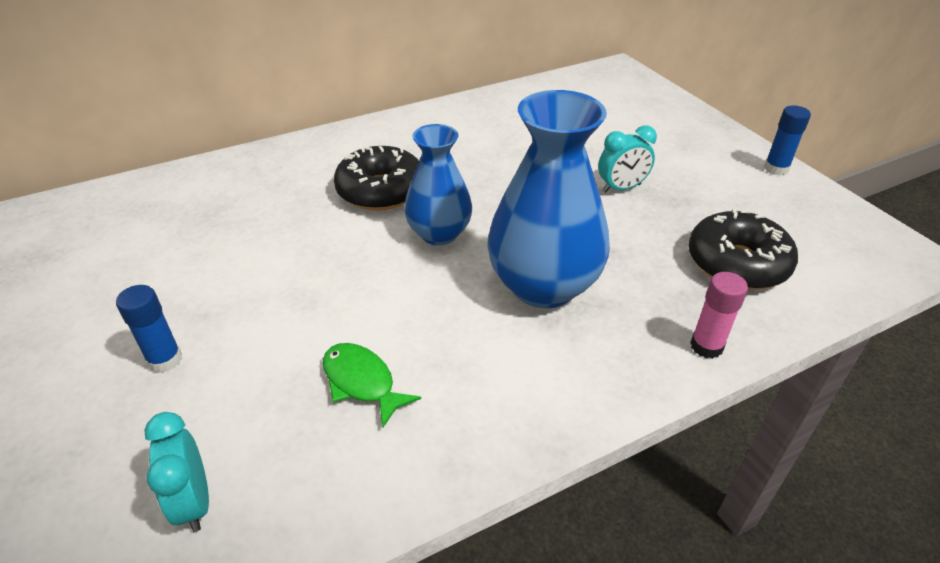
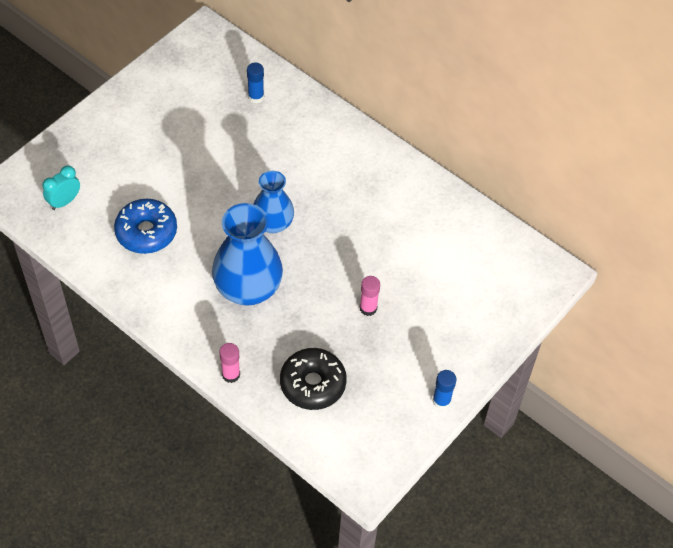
camera: 65 degrees right, 15 degrees up
blue glue stick [116,285,182,373] -> blue glue stick moved to [247,63,264,103]
green fish [323,343,421,427] -> blue donut [114,199,177,254]
black donut [334,146,419,210] -> none
turquoise clock [598,126,657,193] -> pink glue stick [360,276,380,316]

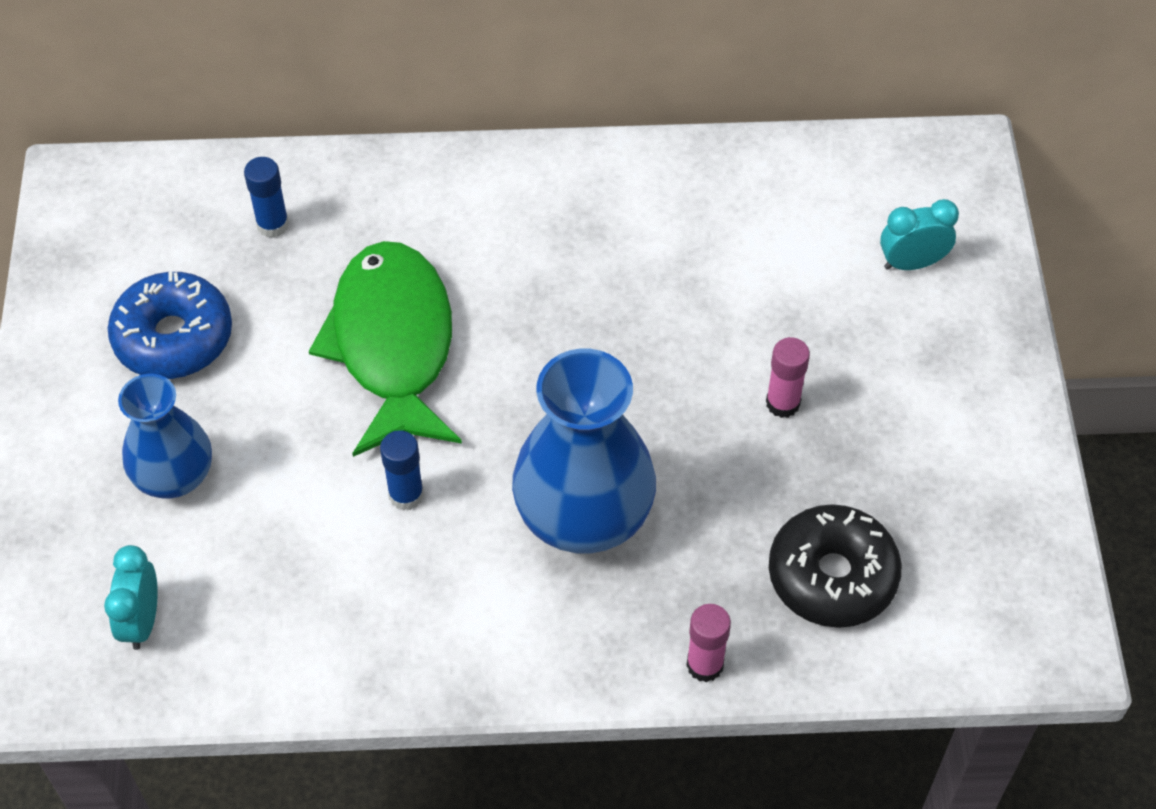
camera: 40 degrees left, 0 degrees up
blue donut [114,199,177,254] -> blue donut moved to [108,272,232,379]
blue vase [253,170,294,233] -> blue vase moved to [118,374,212,499]
blue glue stick [432,370,457,410] -> blue glue stick moved to [380,430,424,511]
none -> green fish [309,241,462,457]
none -> turquoise clock [880,199,959,270]

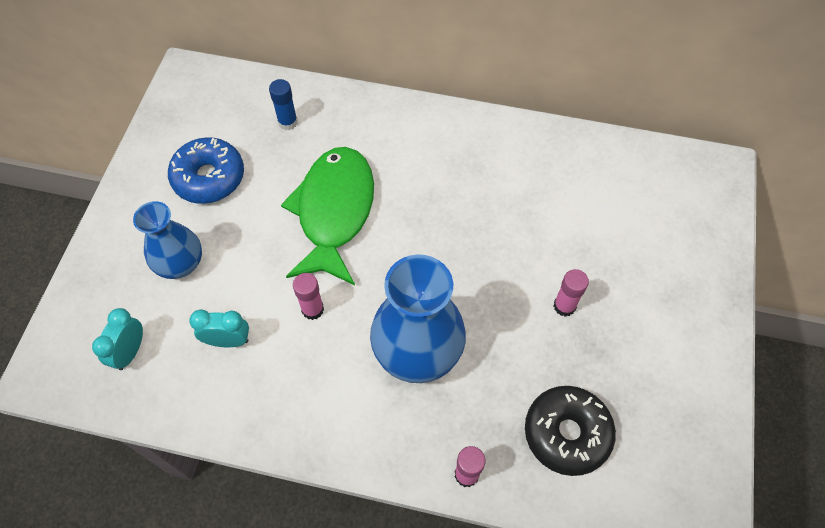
camera: 15 degrees right, 5 degrees up
blue glue stick [380,430,424,511] -> pink glue stick [293,273,324,320]
turquoise clock [880,199,959,270] -> turquoise clock moved to [189,310,249,347]

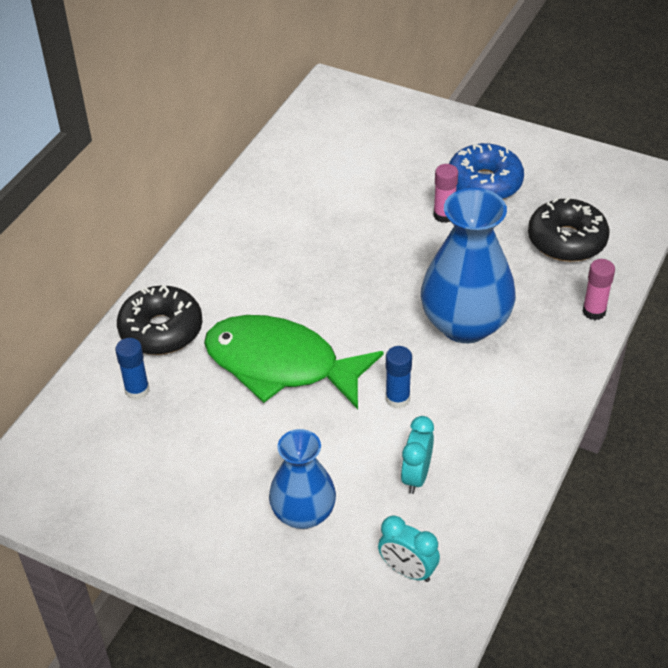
camera: 75 degrees left, 15 degrees down
blue donut [168,137,244,204] -> blue donut moved to [449,143,524,199]
pink glue stick [293,273,324,320] -> blue glue stick [386,346,412,409]
none -> black donut [117,285,203,355]

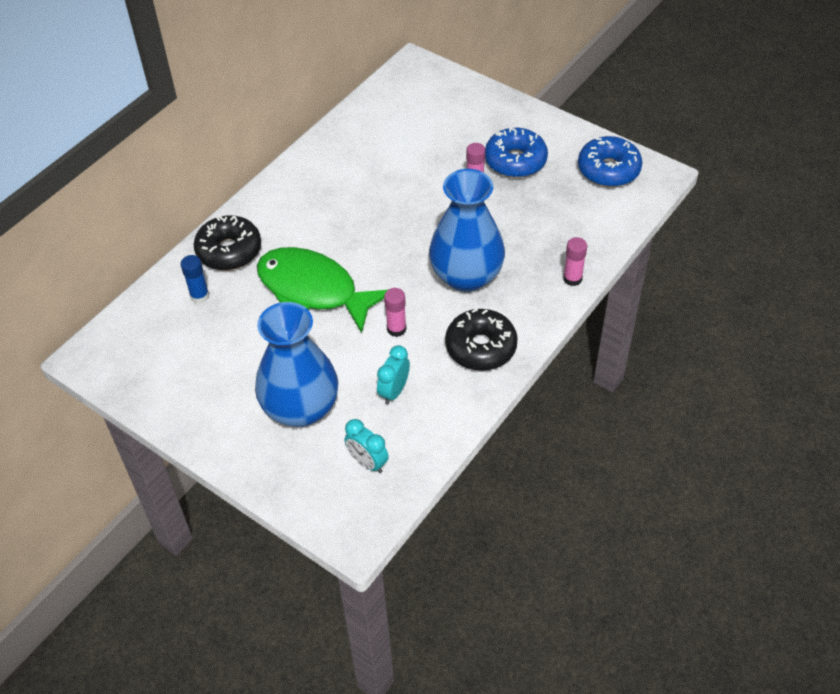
camera: 10 degrees right, 5 degrees up
blue vase [269,429,336,529] -> blue vase [255,302,338,427], size x1.59
blue glue stick [386,346,412,409] -> pink glue stick [384,288,406,337]
black donut [528,198,610,262] -> black donut moved to [445,308,518,371]
none -> blue donut [578,136,643,187]

